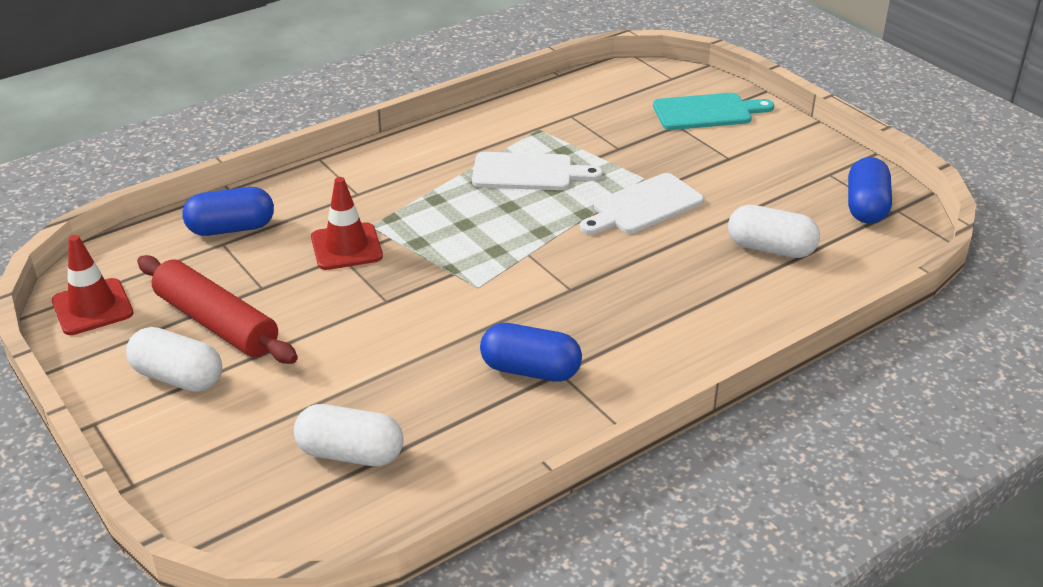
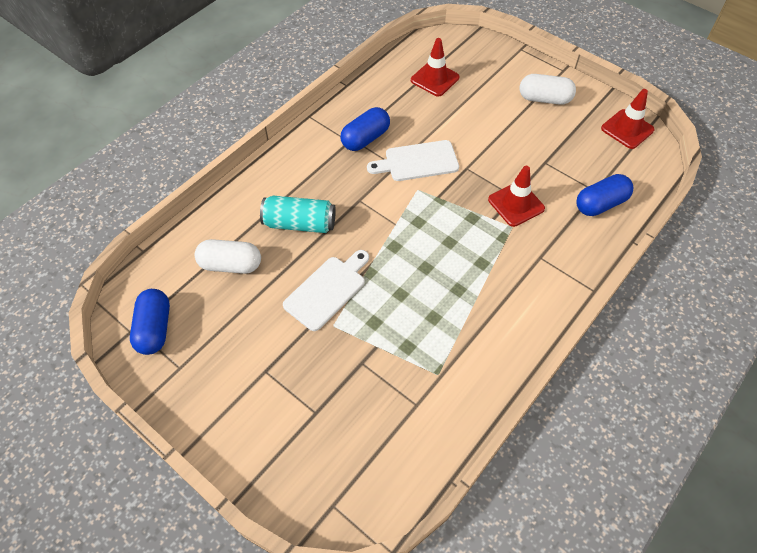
camera: 165 degrees right, 20 degrees up
red rolling pin [137,255,298,364] -> none
white capsule [294,404,404,466] -> red traffic cone [411,38,460,96]
white cutting board [472,152,603,190] -> white cutting board moved to [367,140,459,181]
blue capsule [480,323,582,382] -> blue capsule turned 45 degrees counterclockwise [340,107,390,151]
turquoise cutting board [653,93,774,130] -> none
none -> turquoise can [260,196,336,233]

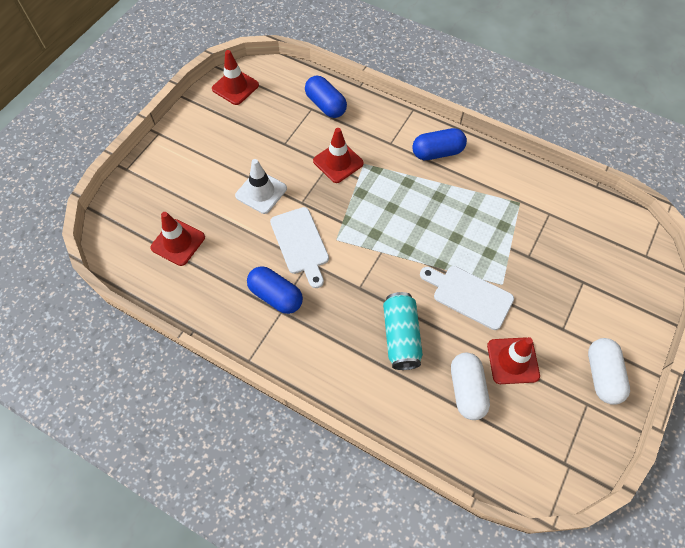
camera: 100 degrees left, 5 degrees up
blue capsule [130,289,170,355] -> blue capsule moved to [412,128,467,160]
white capsule [520,74,576,105] -> white capsule moved to [588,338,630,405]
none -> white traffic cone [235,159,287,214]
none -> red traffic cone [487,337,540,384]

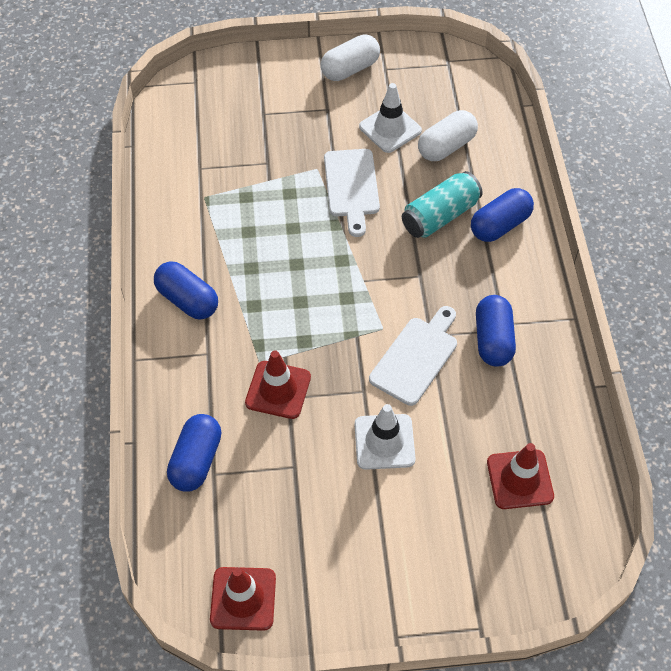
camera: 125 degrees left, 5 degrees down
red traffic cone [487,337,540,384] -> white traffic cone [359,83,422,153]
none -> blue capsule [471,188,534,242]

